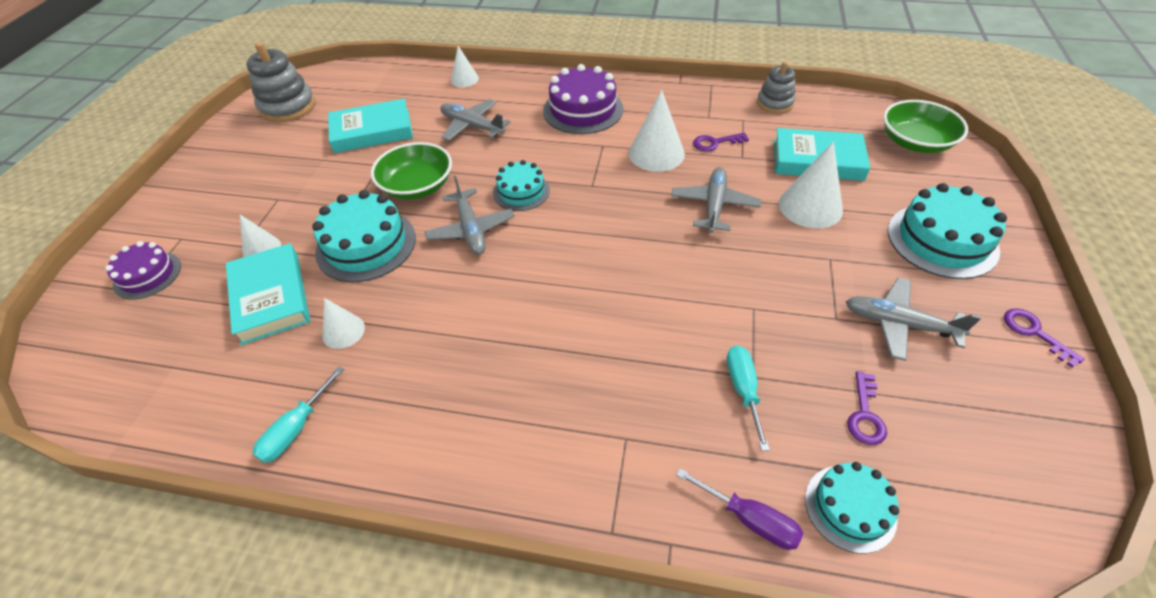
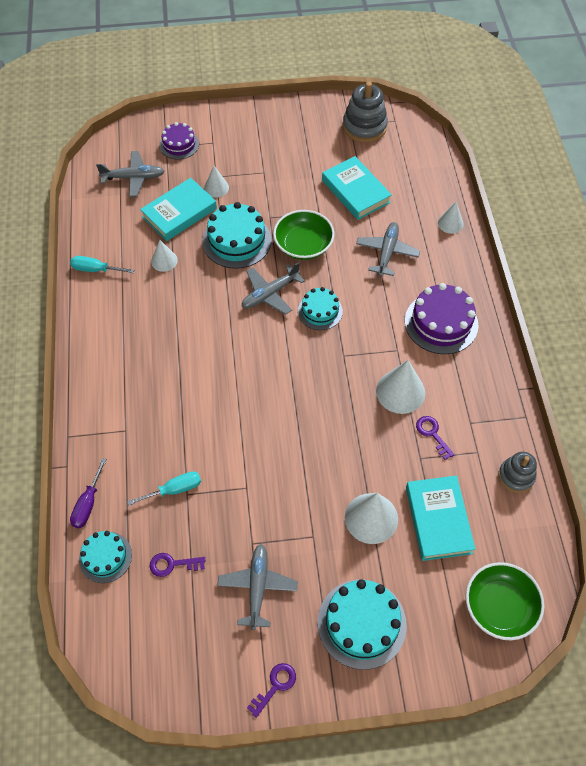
camera: 70 degrees right, 10 degrees up
grey plane [671,167,761,233] -> grey plane moved to [96,151,165,197]

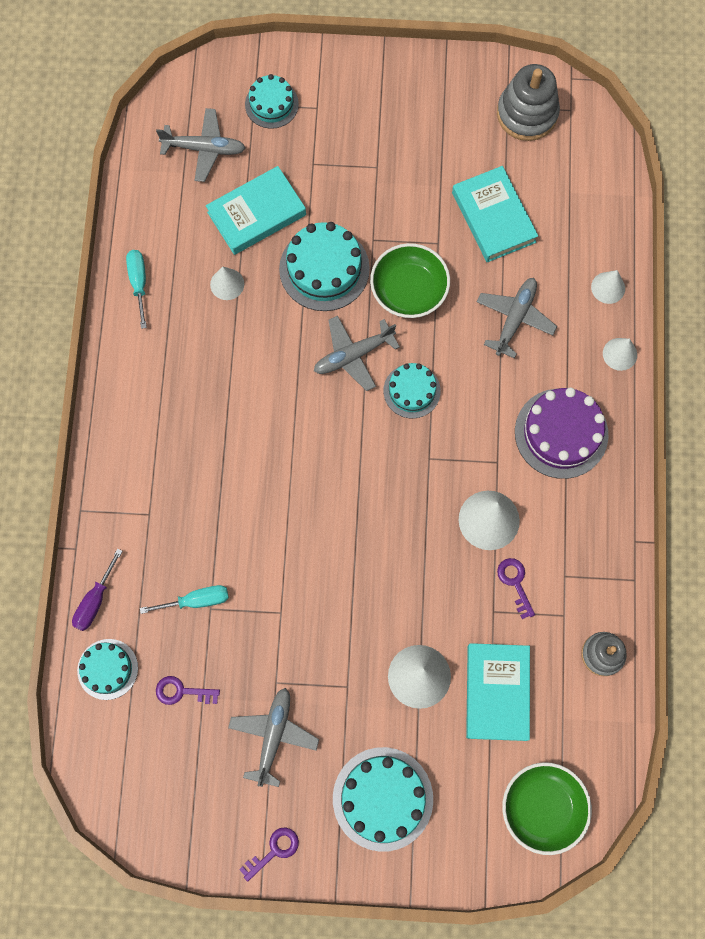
camera: 10 degrees right, 15 degrees up
turquoise screwdriver [70,256,134,273] -> turquoise screwdriver turned 60 degrees clockwise [126,250,147,329]
purple cake [160,122,199,160] -> turquoise cake [245,74,299,129]
white cone [204,166,229,198] -> white cone moved to [603,338,637,371]

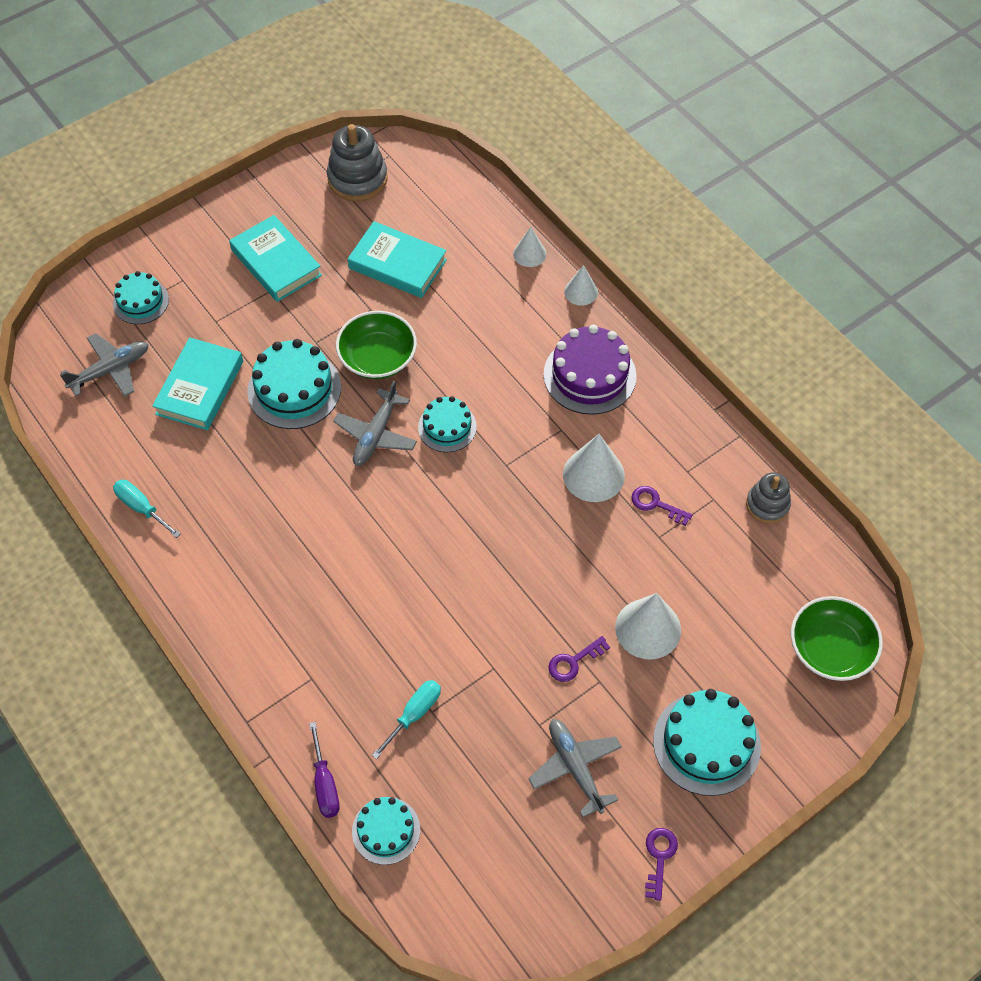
camera: 40 degrees left, 15 degrees down
purple key [156,676,220,705] -> purple key moved to [548,636,610,682]
white cone [210,267,244,300] -> none
turquoise book [466,643,530,741] -> turquoise book moved to [229,215,322,302]
grey plane [477,278,557,359] -> none

